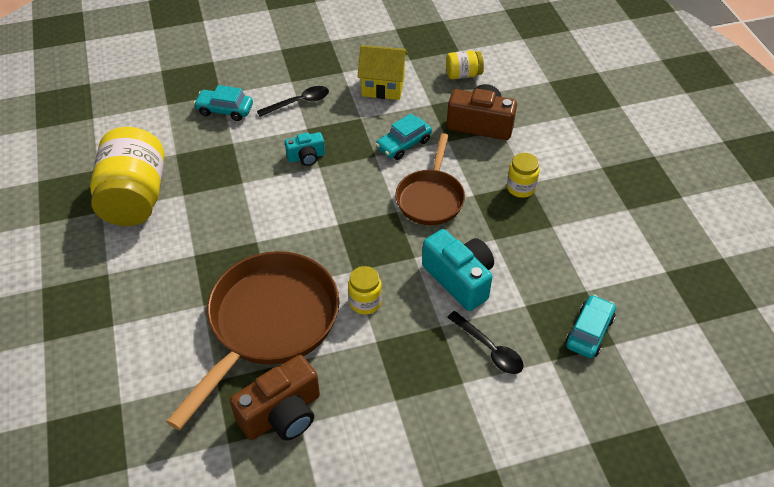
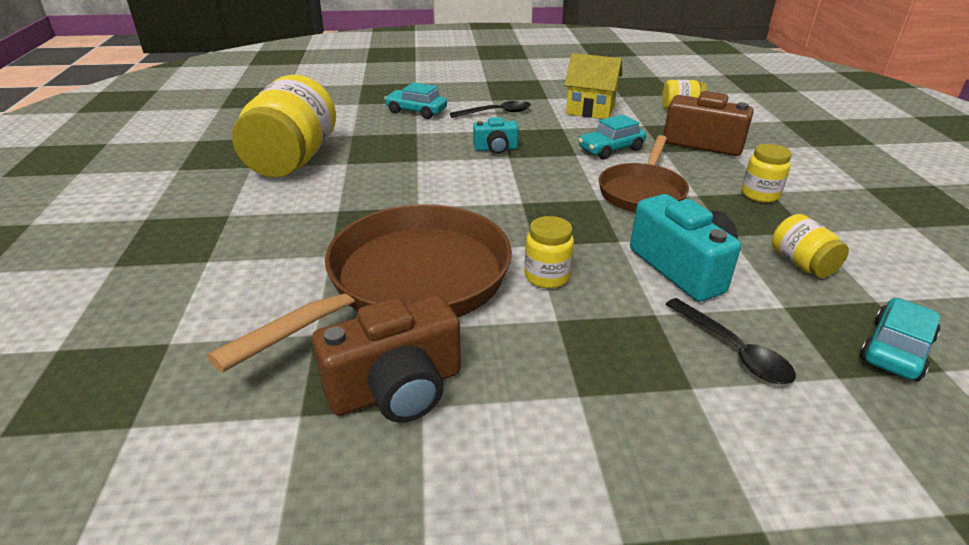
camera: 10 degrees right, 15 degrees down
none -> yellow jar [772,214,849,278]

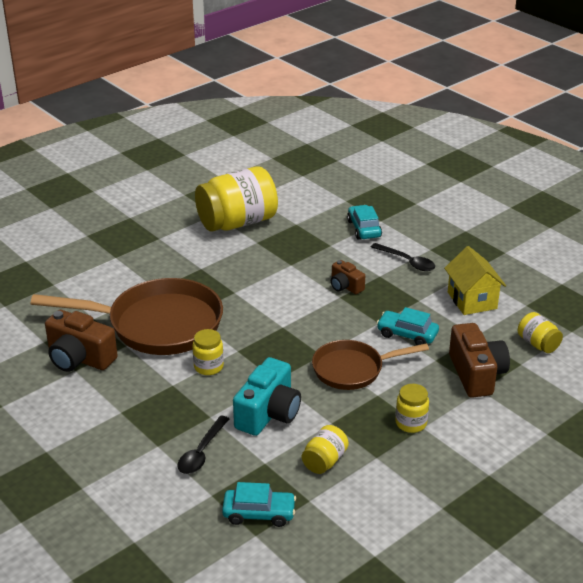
camera: 55 degrees right, 0 degrees up
turquoise camera [473,117,519,154] -> brown camera [331,260,365,294]

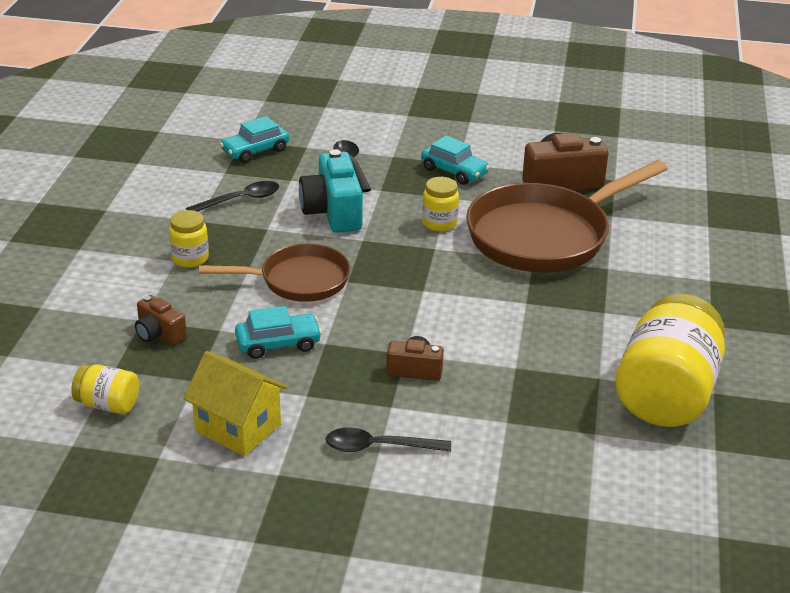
camera: 140 degrees right, 0 degrees up
yellow jar [302,425,349,474] -> black spoon [186,181,279,212]
brown pan [312,340,429,390] -> brown pan turned 45 degrees clockwise [199,244,350,302]
turquoise car [347,205,382,239] -> turquoise car moved to [421,135,490,185]
brown camera [449,323,510,398] -> brown camera [135,295,187,345], size x0.56

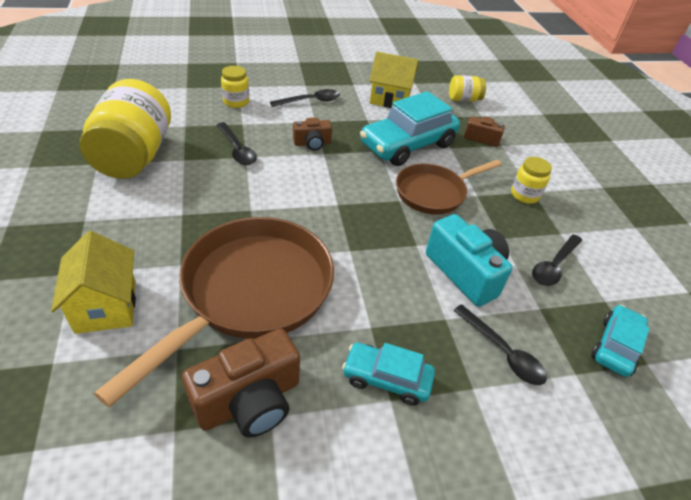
camera: 155 degrees right, 10 degrees up
turquoise car [235,306,322,359] -> turquoise car [360,91,460,166], size x1.79
yellow jar [422,177,459,231] -> yellow jar moved to [221,66,249,108]
none -> yellow house [51,231,136,334]
none -> black spoon [217,122,257,165]

